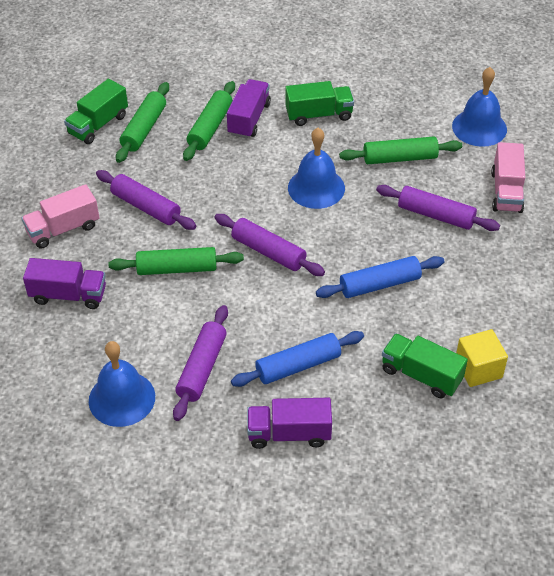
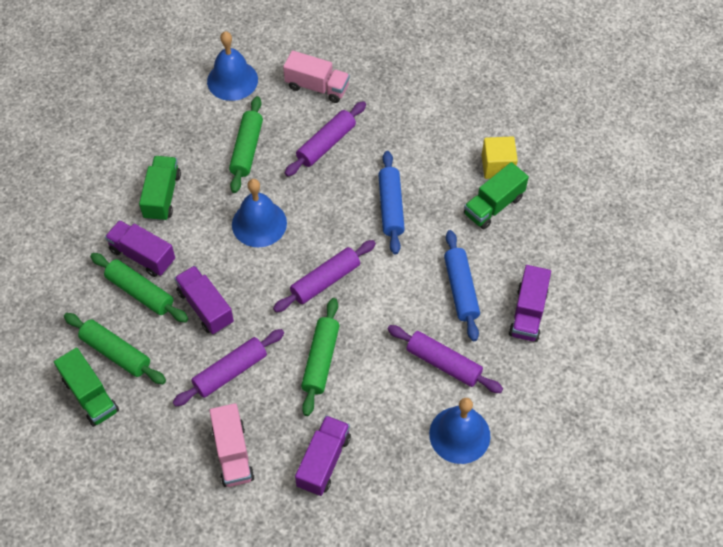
camera: 75 degrees left, 10 degrees up
none -> purple truck [174,266,234,334]

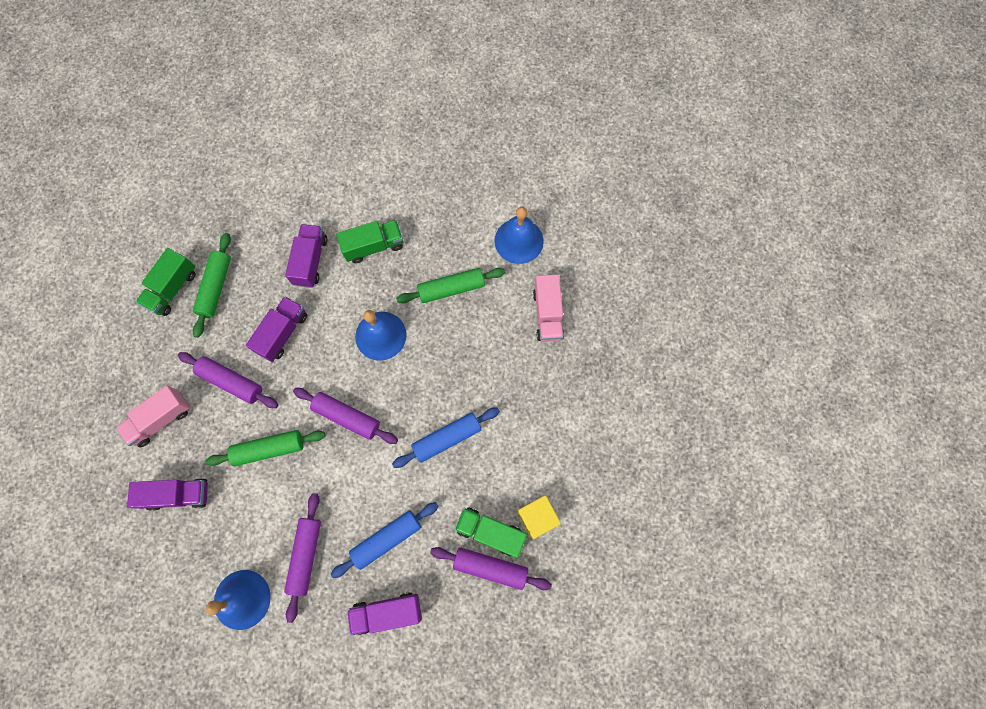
camera: 65 degrees right, 15 degrees up
green rolling pin [90,253,188,323] -> none
purple rolling pin [285,101,366,176] -> purple rolling pin moved to [430,547,552,590]

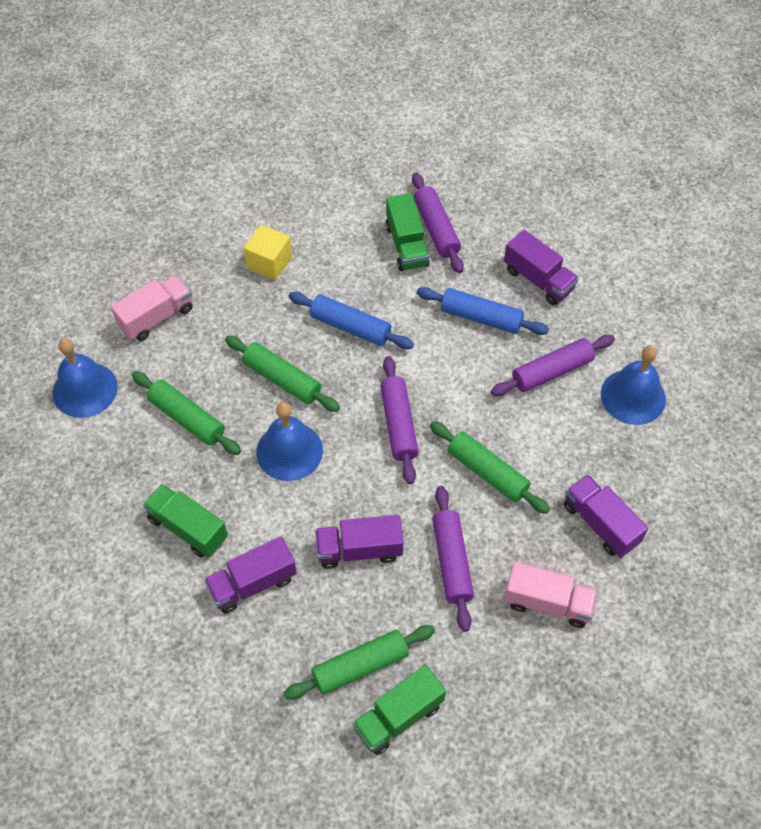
camera: 125 degrees left, 15 degrees down
green truck [136,248,195,316] -> green truck turned 150 degrees clockwise [353,665,446,755]
yellow cube [517,495,561,539] -> yellow cube moved to [244,225,292,280]
none -> green rolling pin [225,336,340,412]

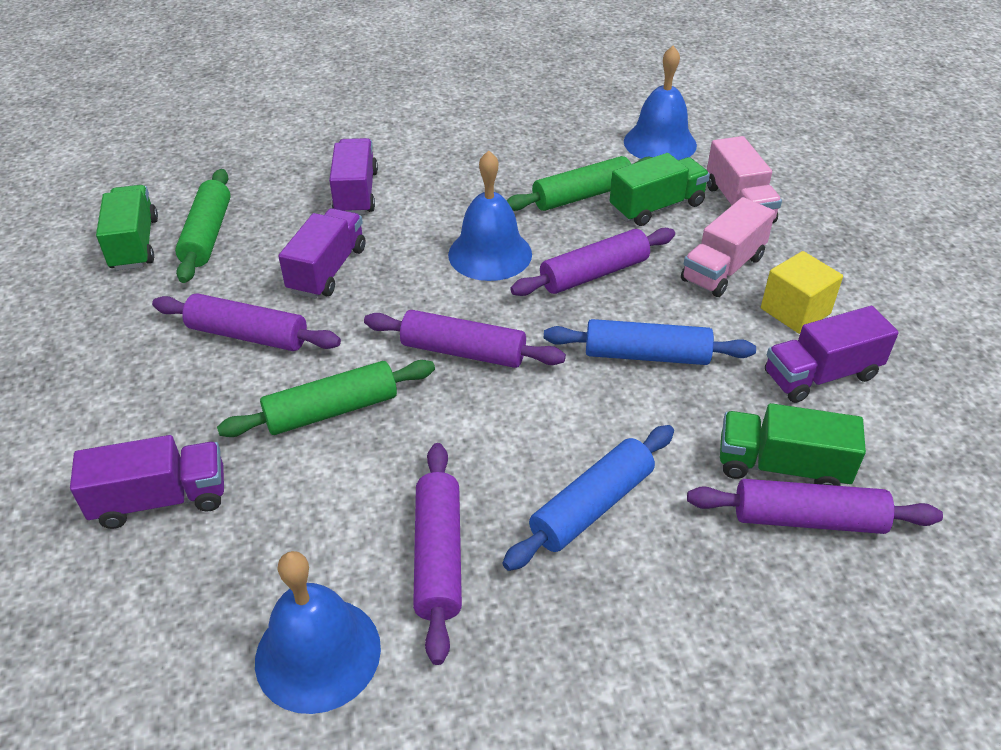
camera: 115 degrees right, 15 degrees down
green truck [143,484,228,558] -> green truck moved to [610,153,710,226]
green rolling pin [225,336,340,412] -> purple rolling pin [510,228,675,296]
blue rolling pin [288,292,414,349] -> blue rolling pin turned 45 degrees clockwise [544,319,756,365]
purple truck [504,230,579,305] -> purple truck moved to [765,306,899,403]
pink truck [504,562,598,628] -> pink truck moved to [681,197,775,297]

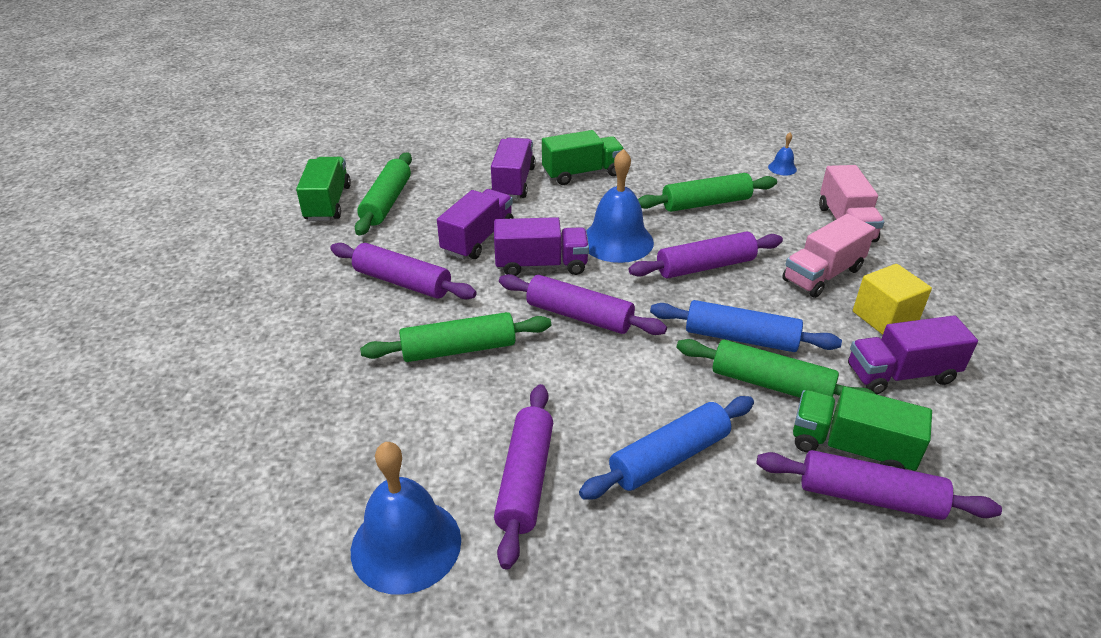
camera: 10 degrees right, 5 degrees down
purple truck [70,435,224,529] -> purple truck moved to [494,217,589,276]
green truck [610,153,710,226] -> green truck moved to [542,130,625,185]
blue bell [624,46,697,160] -> blue bell [768,133,797,175], size x0.44
none -> green rolling pin [677,339,876,398]

